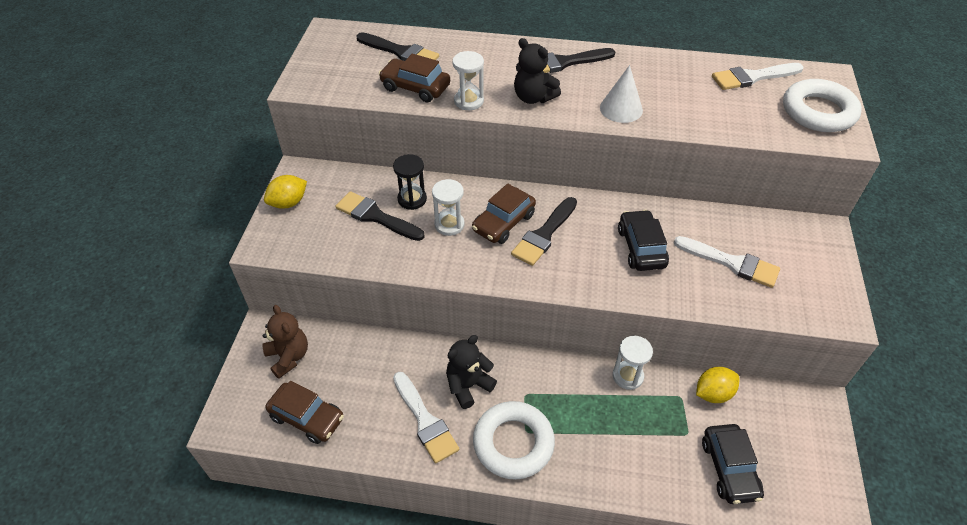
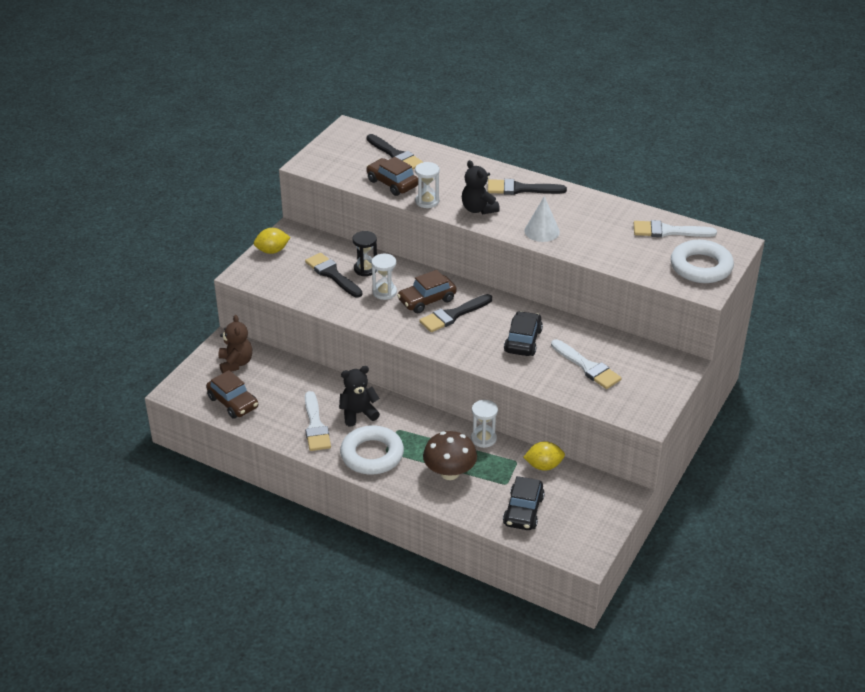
camera: 20 degrees right, 10 degrees down
none -> brown mushroom [423,431,477,480]

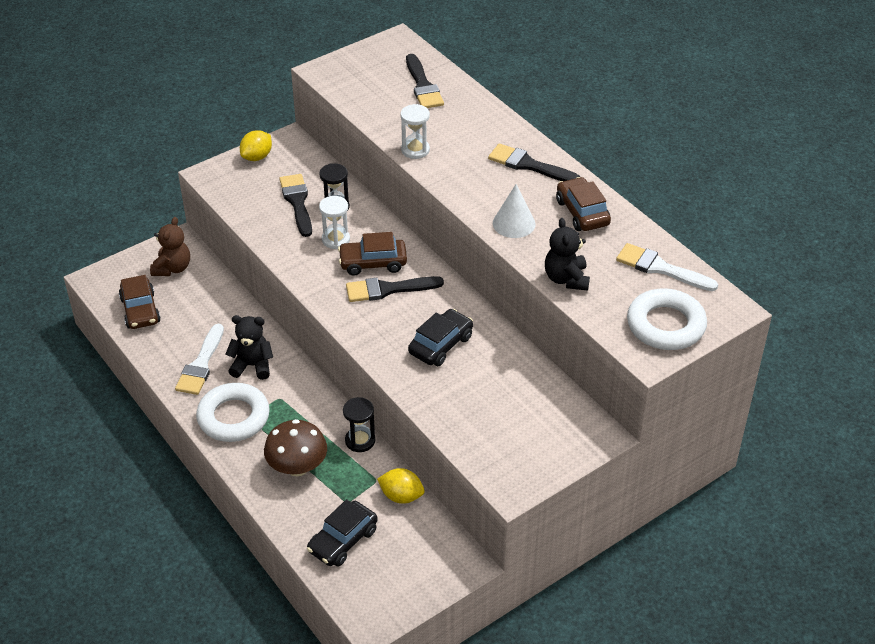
camera: 25 degrees right, 5 degrees up
yellow lemon [254,228,290,254] -> yellow lemon turned 60 degrees counterclockwise [240,130,272,161]
brown car [366,157,418,196] -> brown car moved to [556,177,611,231]
black teddy bear [462,160,500,214] -> black teddy bear moved to [545,218,590,291]
white hourglass [471,400,498,448] -> black hourglass [343,397,375,452]
white brush [551,339,622,389] -> none

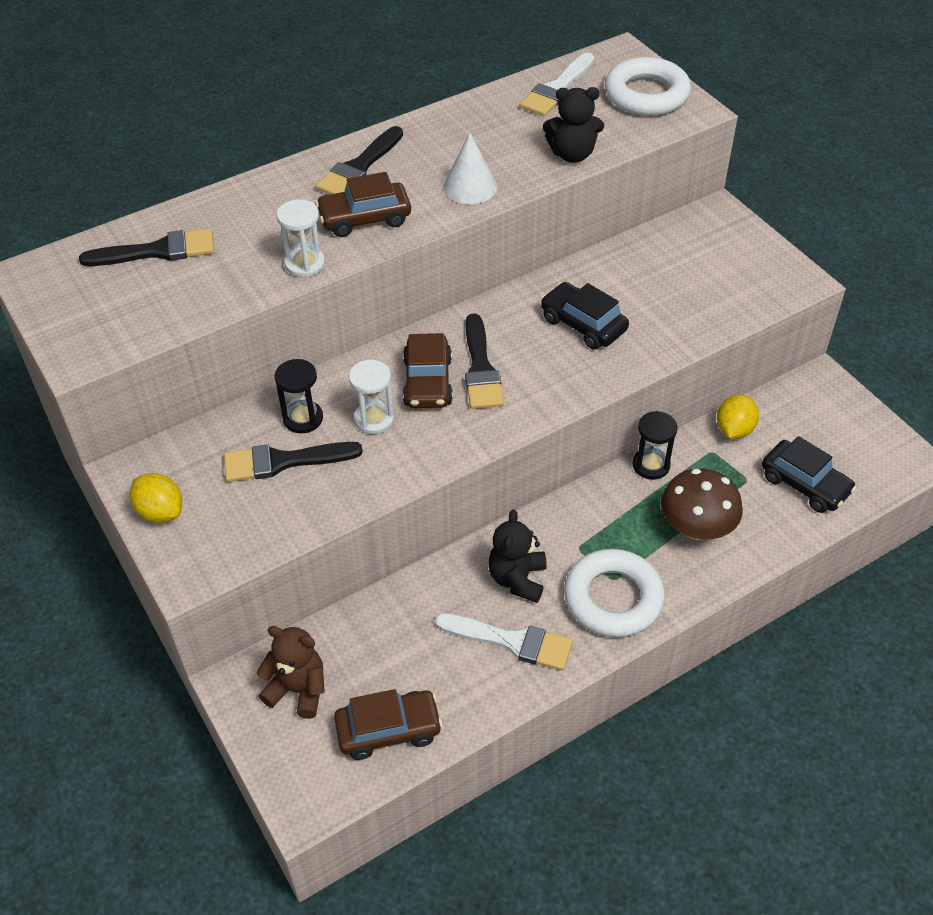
camera: 85 degrees left, 5 degrees up
brown car [556,177,611,231] -> brown car moved to [315,172,411,237]

